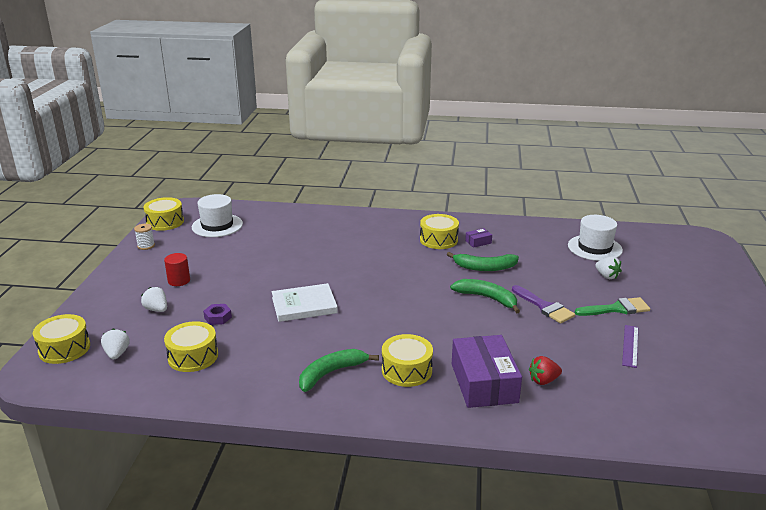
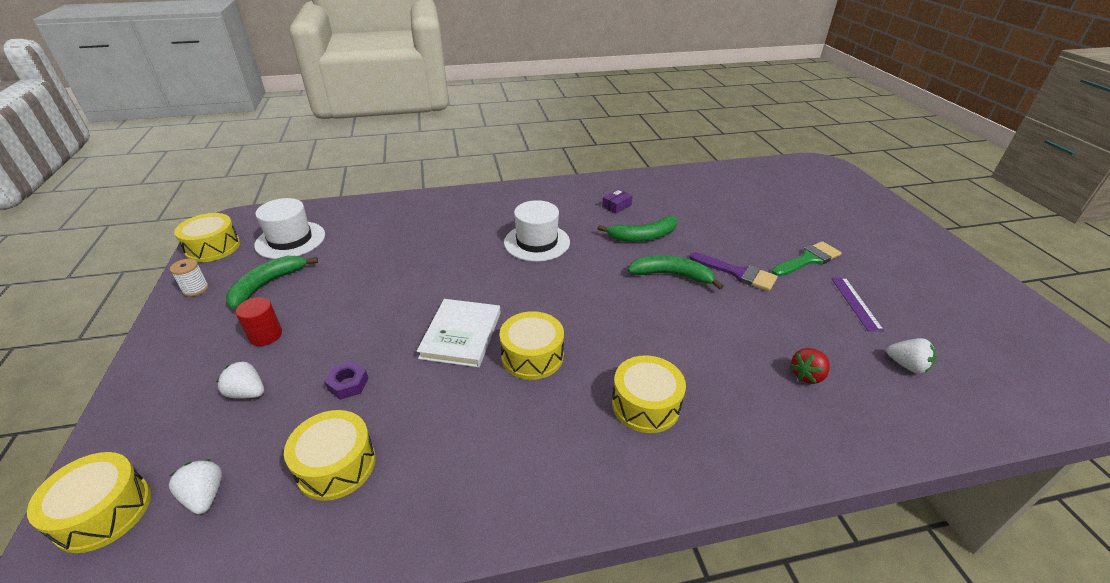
camera: 20 degrees left, 10 degrees up
white book [272,283,338,322] -> white book turned 45 degrees counterclockwise [417,299,501,367]
green banana [299,349,379,392] -> green banana moved to [226,256,318,309]
yellow drum [420,214,459,249] -> yellow drum moved to [500,311,564,380]
purple box [452,335,522,408] -> none
white hat [568,215,623,261] -> white hat moved to [504,200,570,262]
white strawberry [595,256,622,279] -> white strawberry moved to [887,338,936,374]

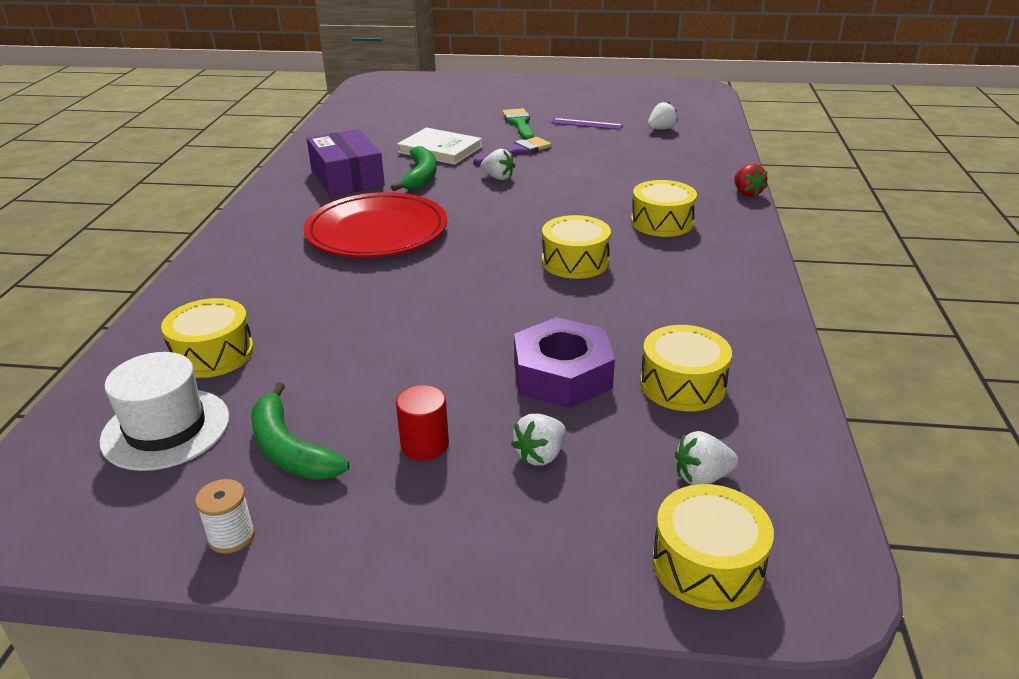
camera: 70 degrees left, 5 degrees down
yellow drum [174,213,240,262] -> yellow drum moved to [161,298,254,378]
purple nut [324,361,368,400] -> purple nut [514,317,615,408], size x2.15
white book [417,299,501,367] -> white book moved to [397,127,483,165]
white hat [504,200,570,262] -> red plate [304,192,447,257]
purple box [602,189,633,214] -> purple box [307,129,385,196], size x2.41
green banana [628,255,724,290] -> white strawberry [480,149,515,180]
red strawberry [790,348,830,384] -> red strawberry moved to [734,164,767,197]

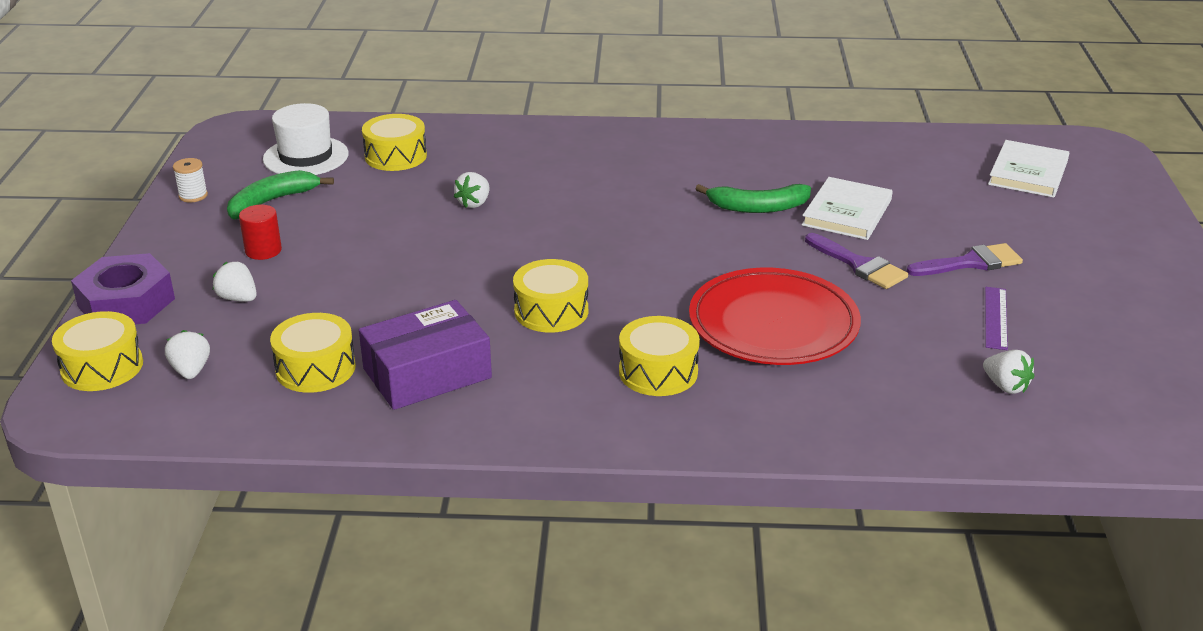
camera: 85 degrees right, 0 degrees up
red plate [304,192,447,257] -> red plate moved to [689,268,861,365]
purple box [307,129,385,196] -> purple box moved to [359,300,492,410]
white strawberry [480,149,515,180] -> white strawberry moved to [454,172,489,208]
green brush [502,108,534,140] -> purple brush [906,243,1023,276]
purple nut [514,317,615,408] -> purple nut moved to [71,253,175,324]
red strawberry [734,164,767,197] -> none
none -> white book [988,140,1069,198]

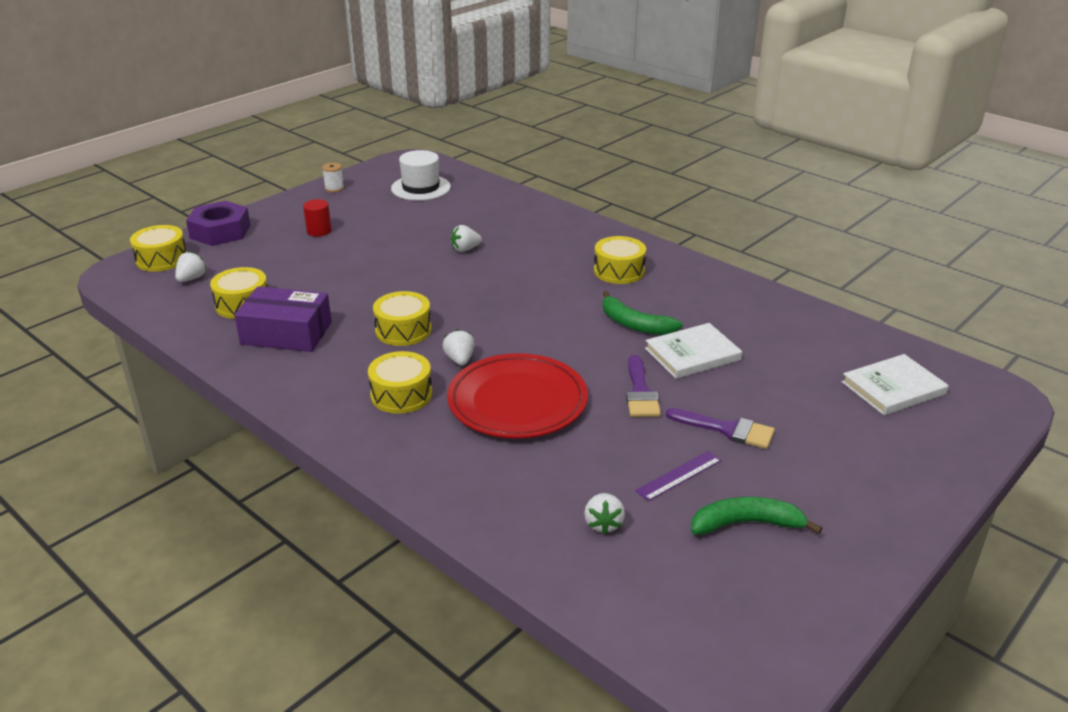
camera: 40 degrees right, 0 degrees up
white strawberry [213,262,257,302] -> white strawberry moved to [442,329,475,366]
green banana [227,170,334,220] -> green banana moved to [691,497,822,535]
yellow drum [362,114,427,171] -> yellow drum moved to [594,236,646,284]

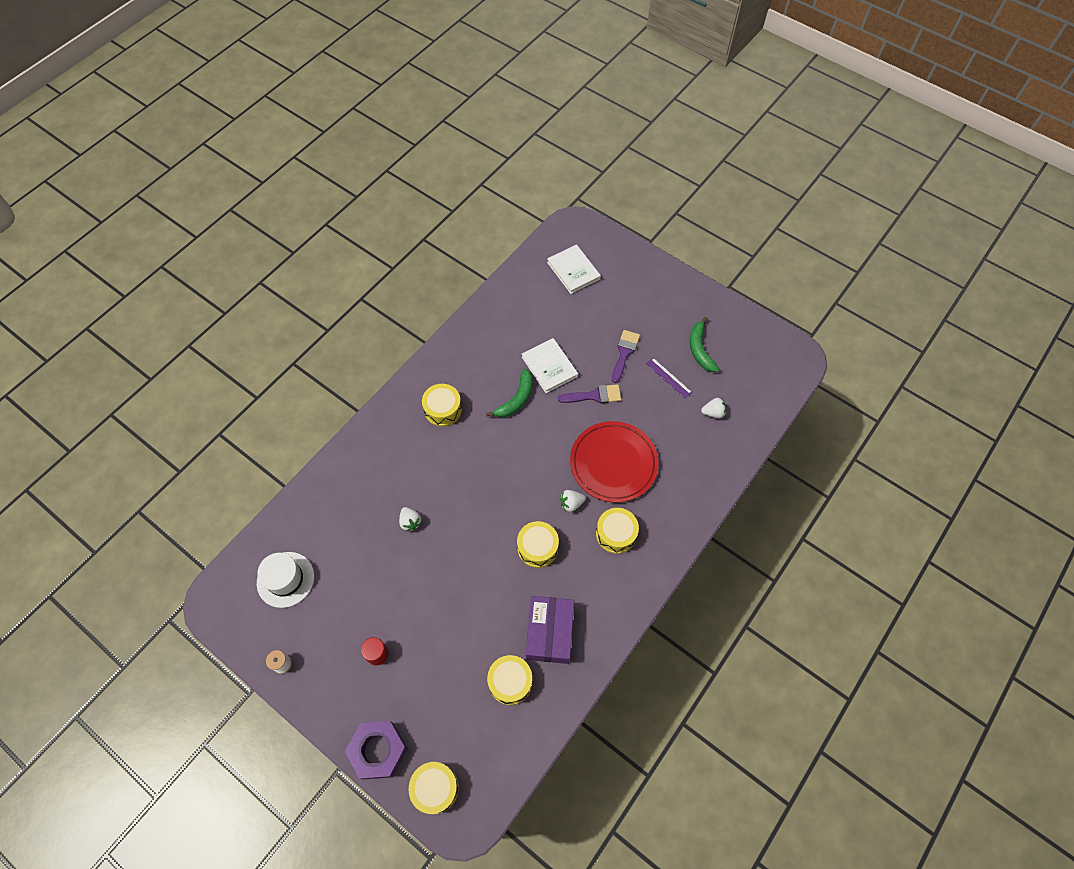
camera: 95 degrees left, 30 degrees up
white strawberry [175,251,207,282] -> none

